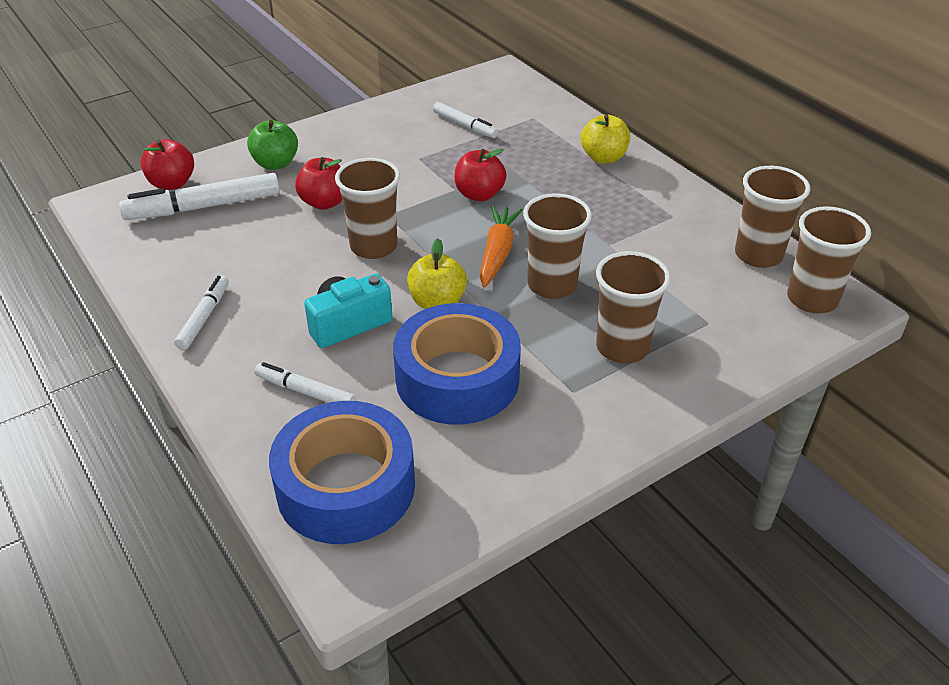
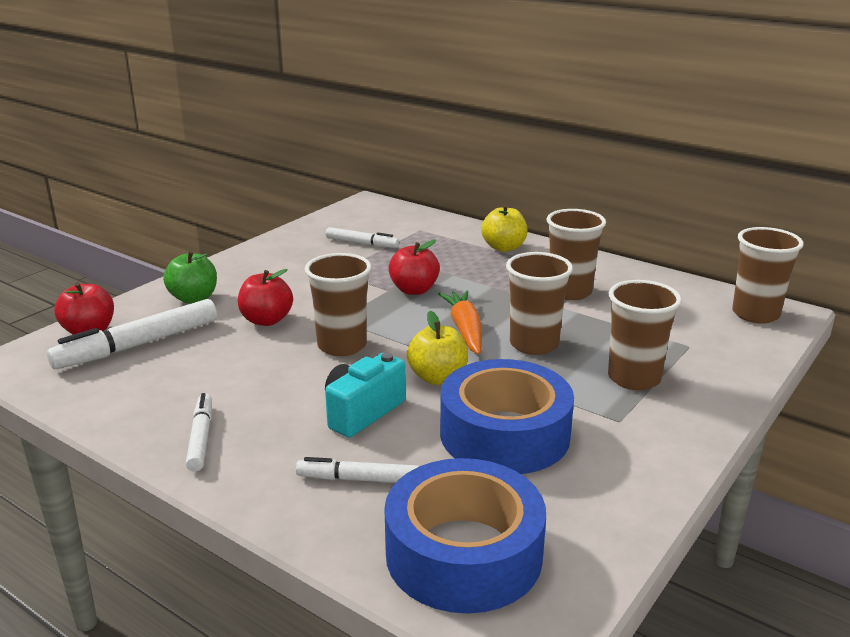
camera: 20 degrees left, 15 degrees down
brown cup [735,166,810,268] -> brown cup moved to [546,209,606,300]

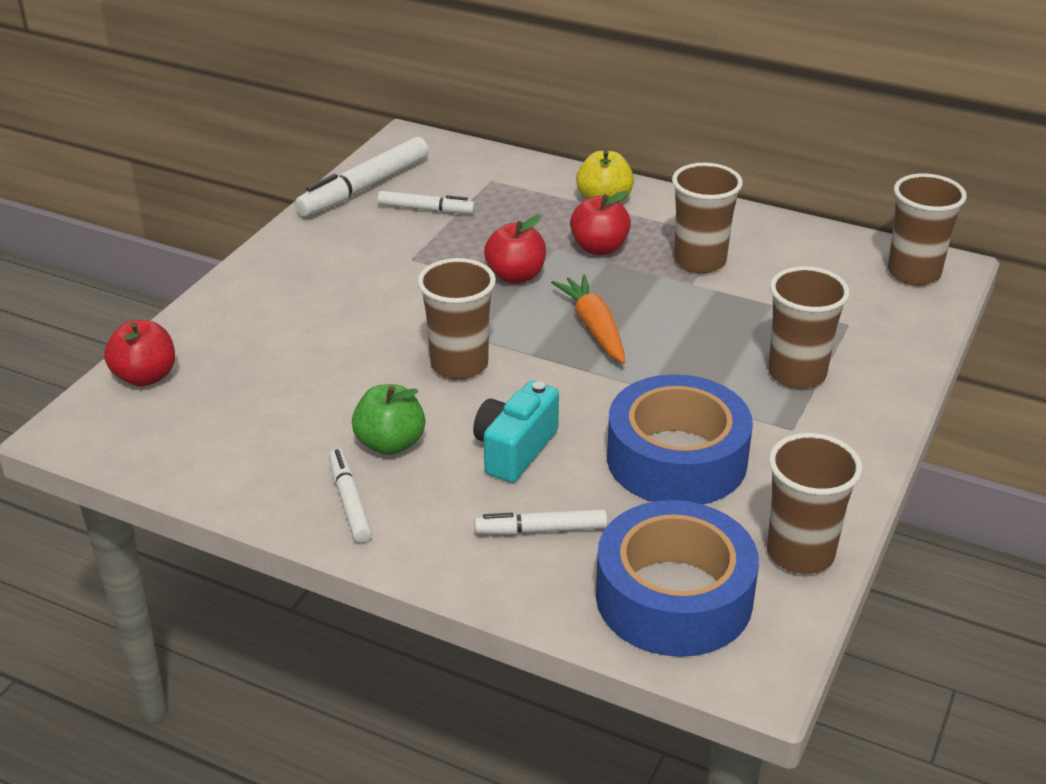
camera: 10 degrees left, 10 degrees up
white marker [47,299,217,369] -> white marker moved to [295,137,429,217]
green apple [163,251,217,304] -> green apple moved to [352,384,425,455]
red apple [238,269,293,326] -> red apple moved to [570,191,631,255]
yellow apple [407,311,468,385] -> none
brown cup [506,252,573,355] -> brown cup moved to [767,433,862,574]

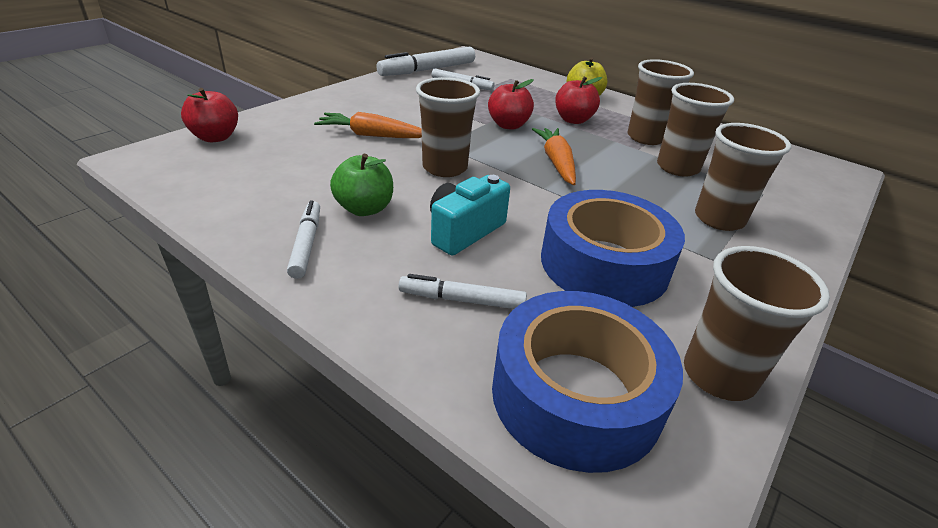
camera: 10 degrees right, 0 degrees up
brown cup [888,173,967,285] -> brown cup moved to [657,83,734,177]
none -> orange carrot [314,112,422,138]

